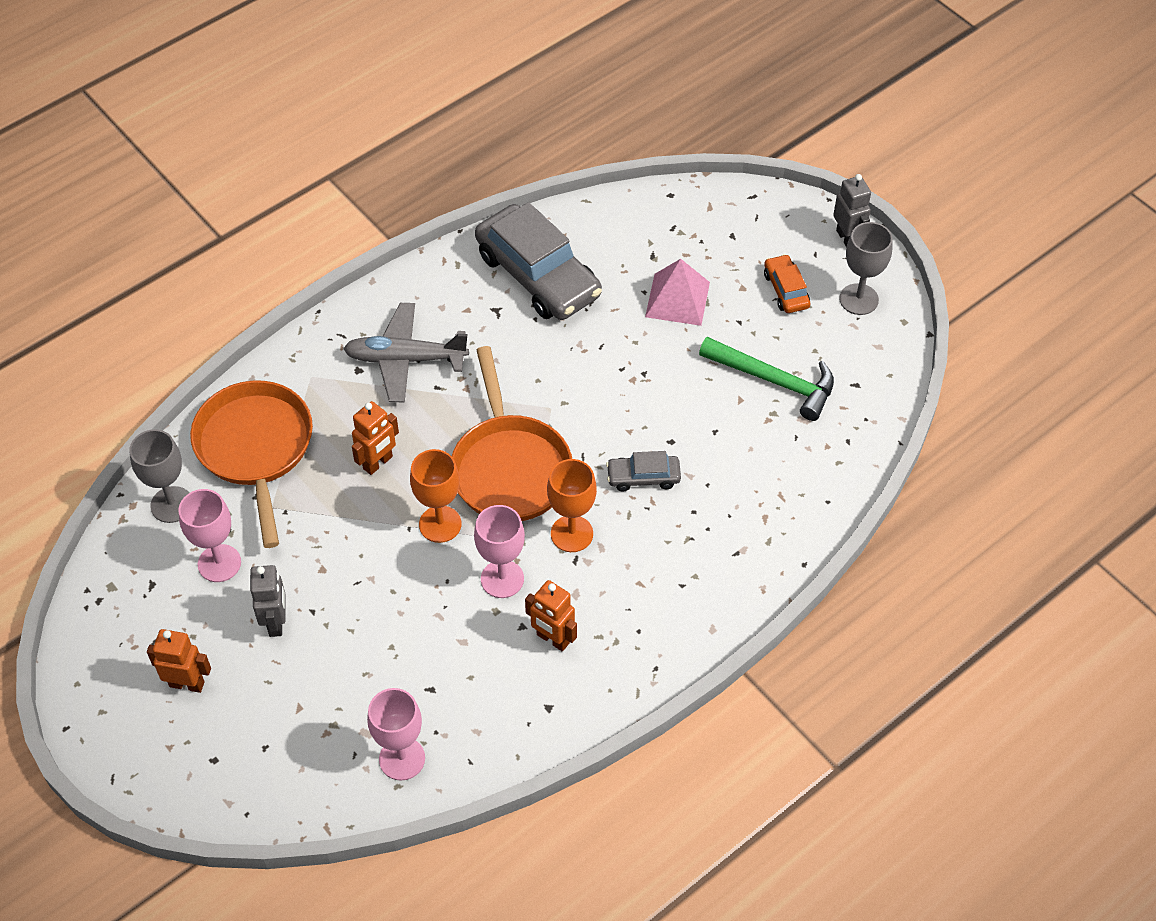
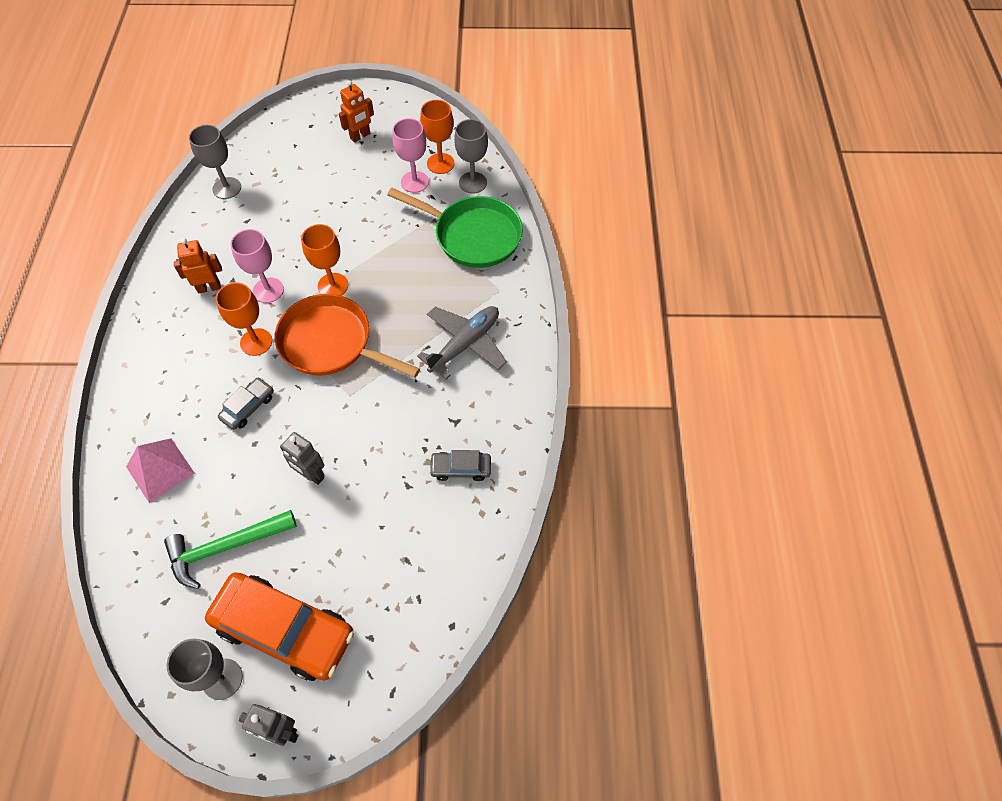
camera: 130 degrees right, 5 degrees up
orange pan [190,381,313,548] -> green pan [387,188,523,268]
grey robot [250,565,286,637] -> grey robot moved to [280,432,325,485]
orange robot [352,401,399,475] -> none
pink goblet [367,688,425,781] -> grey goblet [189,125,241,199]
grey car [475,202,602,320] -> grey car [429,450,491,481], size x0.47
pink pyramid [645,259,710,326] -> pink pyramid moved to [126,438,195,503]
orange car [764,254,810,313] -> orange car [205,572,354,681], size x2.12
none -> orange goblet [420,100,455,174]

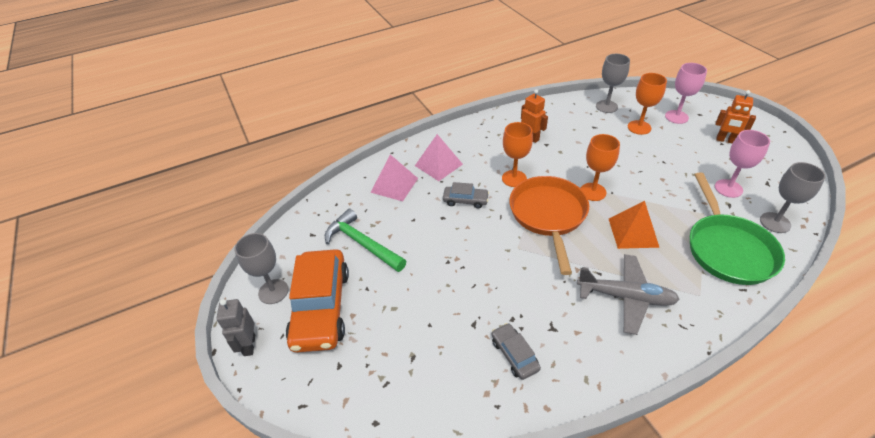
camera: 65 degrees right, 15 degrees down
pink goblet [231,229,284,303] -> pink goblet moved to [665,63,707,124]
grey robot [280,432,325,485] -> none
orange goblet [420,100,455,174] -> orange goblet moved to [628,73,667,135]
none -> pink pyramid [415,134,463,181]
none -> orange pyramid [609,201,660,249]

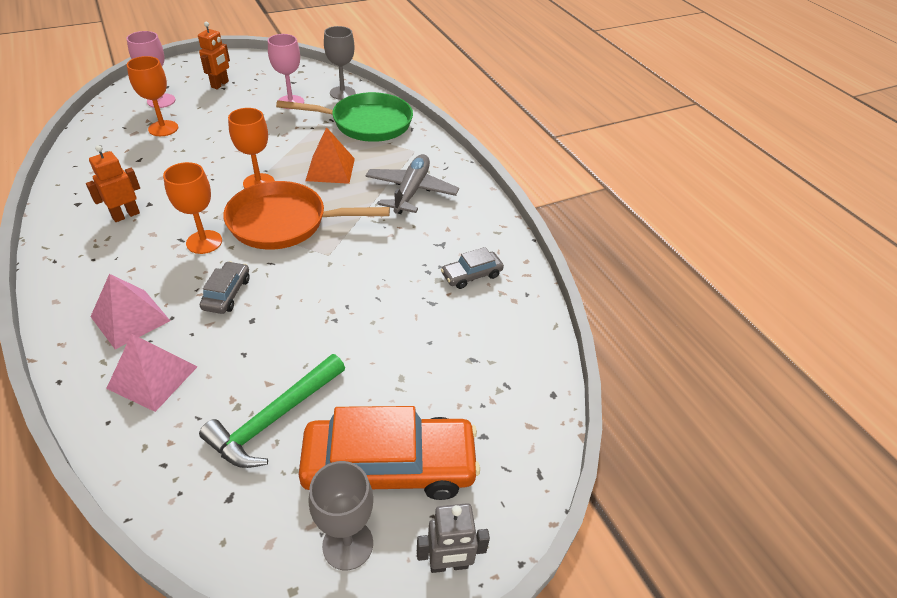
camera: 95 degrees left, 0 degrees up
grey goblet [596,54,630,113] -> none

